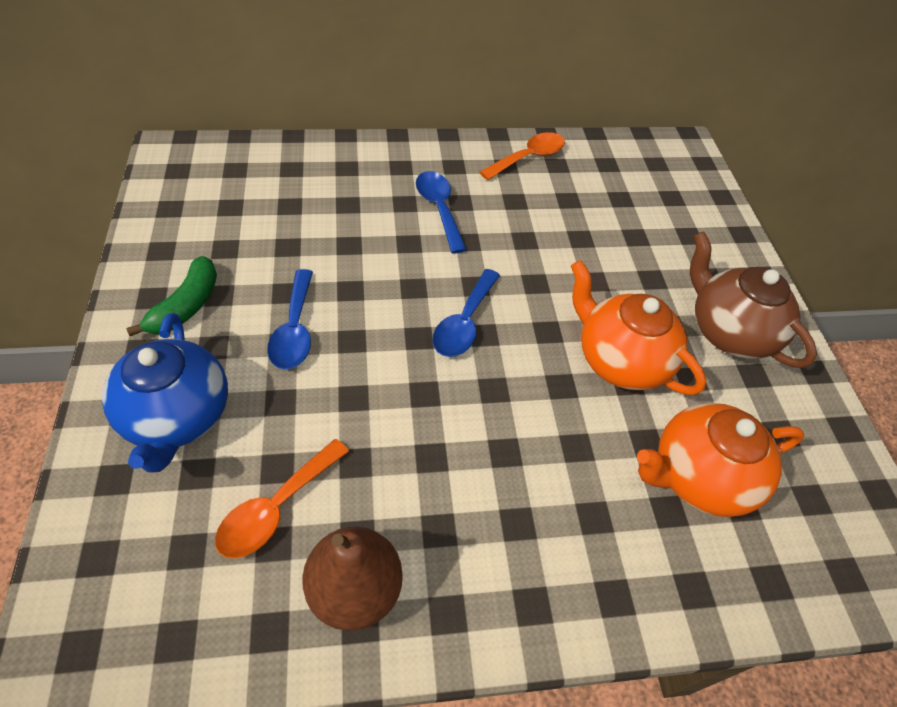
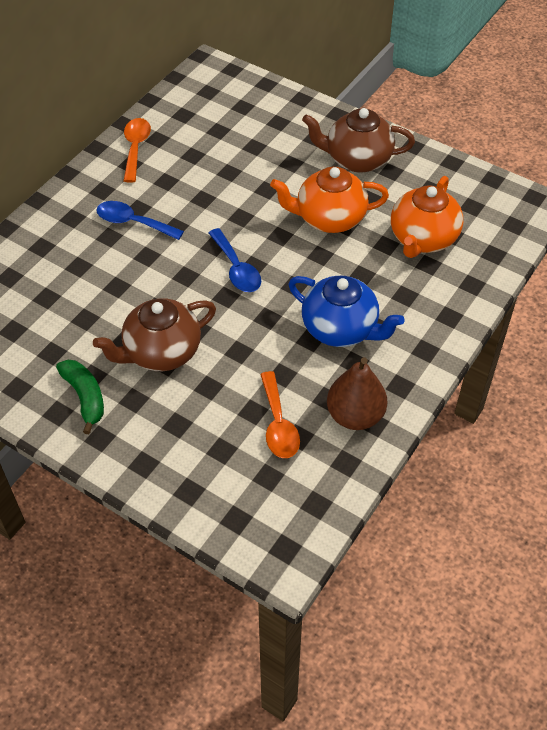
camera: 45 degrees left, 0 degrees up
blue teapot [102,313,228,473] -> blue teapot moved to [289,275,405,347]
blue spoon [267,269,313,369] -> brown teapot [93,298,216,371]

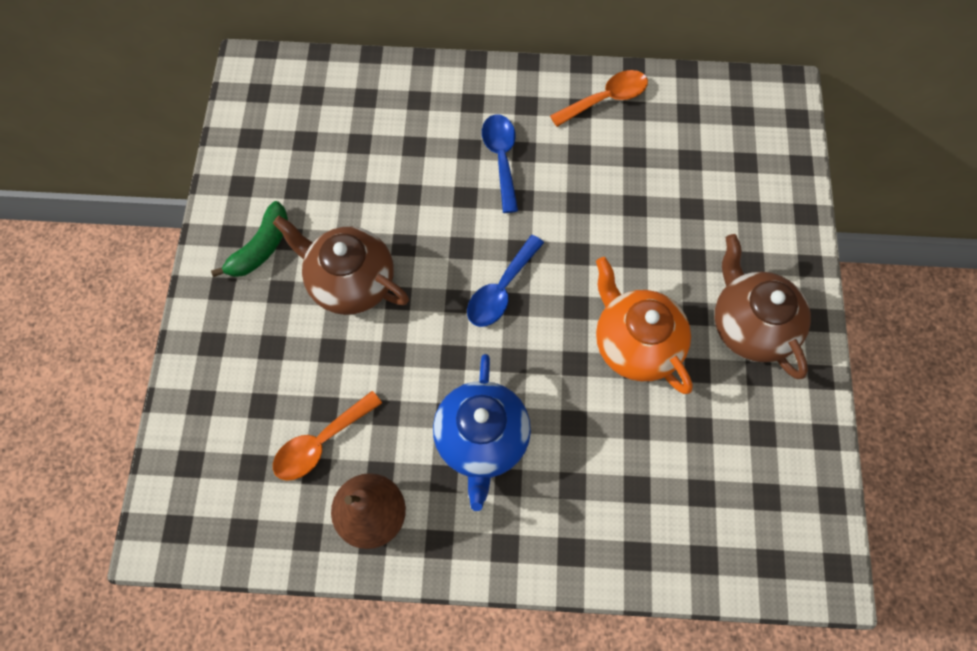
camera: 60 degrees right, 15 degrees up
orange teapot [391,176,463,258] -> none

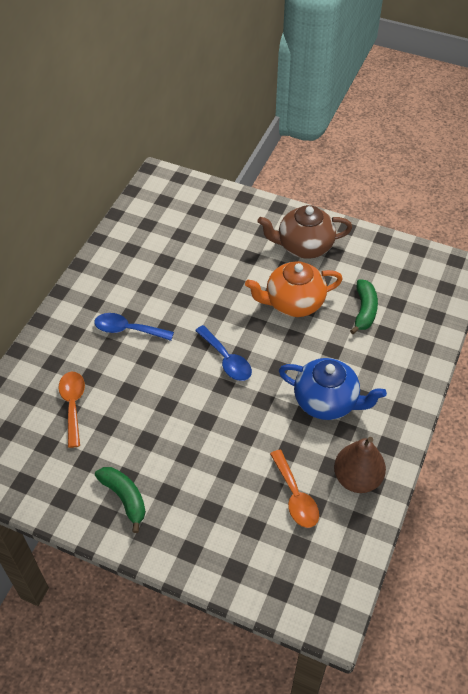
camera: 70 degrees left, 15 degrees down
brown teapot [273,216,409,315] -> none
orange spoon [550,70,648,127] -> orange spoon moved to [58,372,85,448]
none -> green banana [350,279,378,334]

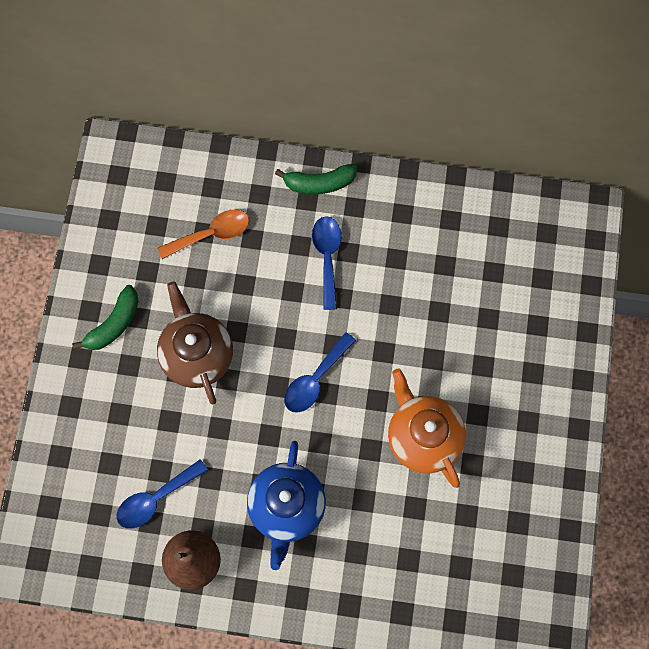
camera: 75 degrees right, 20 degrees up
brown teapot [257,205,352,259] -> brown teapot moved to [157,281,233,404]
orange spoon [270,450,319,528] -> blue spoon [116,459,208,529]
green banana [350,279,378,334] -> green banana moved to [275,164,358,194]

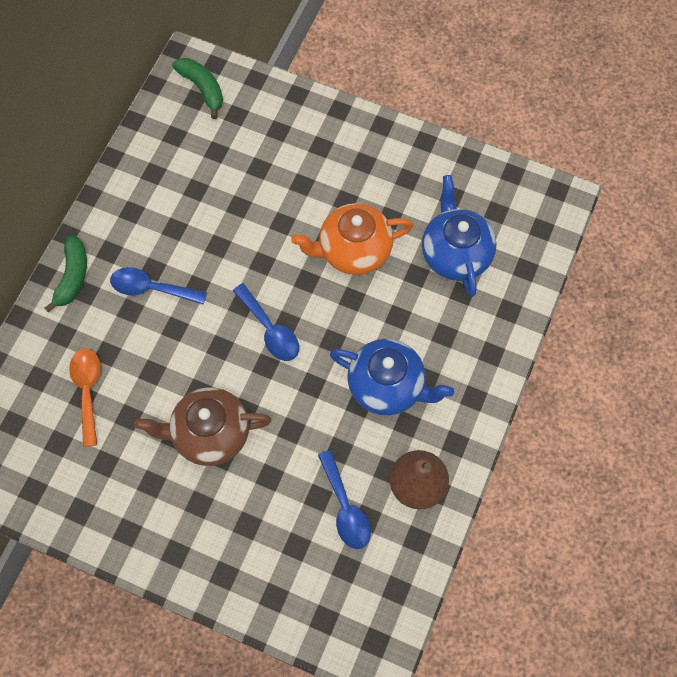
camera: 75 degrees left, 5 degrees down
green banana [72,285,139,350] -> green banana moved to [172,58,223,119]
none -> blue teapot [422,175,497,297]

